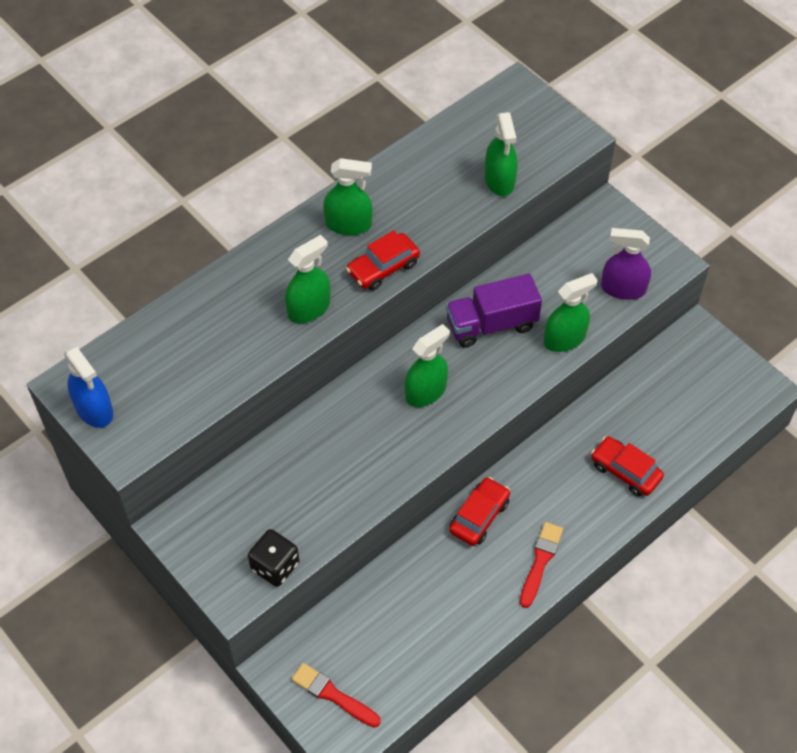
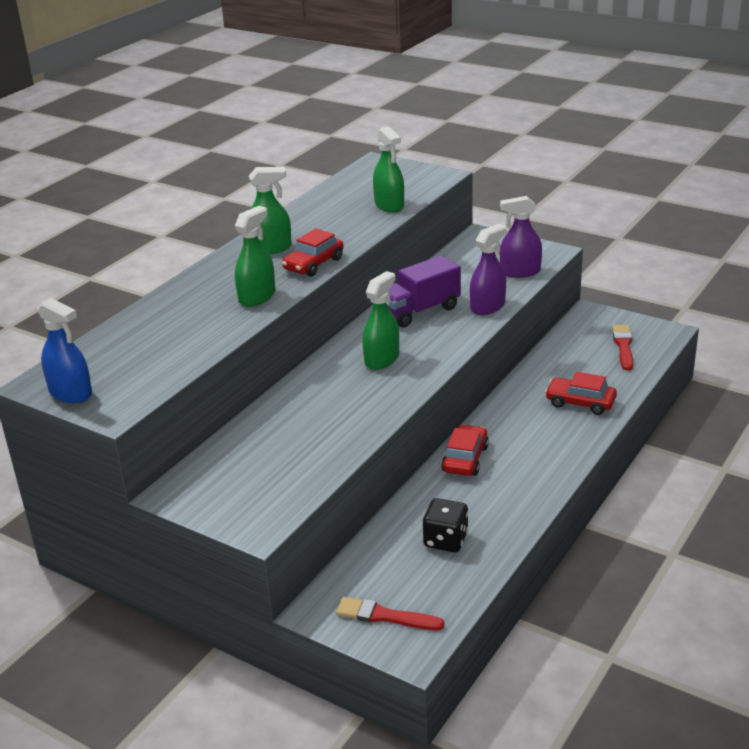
camera: 15 degrees left, 25 degrees down
black dice [248,529,299,587] -> black dice moved to [423,498,468,552]
red brush [520,522,563,608] -> red brush moved to [612,325,633,371]
green spray bottle [544,273,598,352] -> purple spray bottle [470,224,506,315]

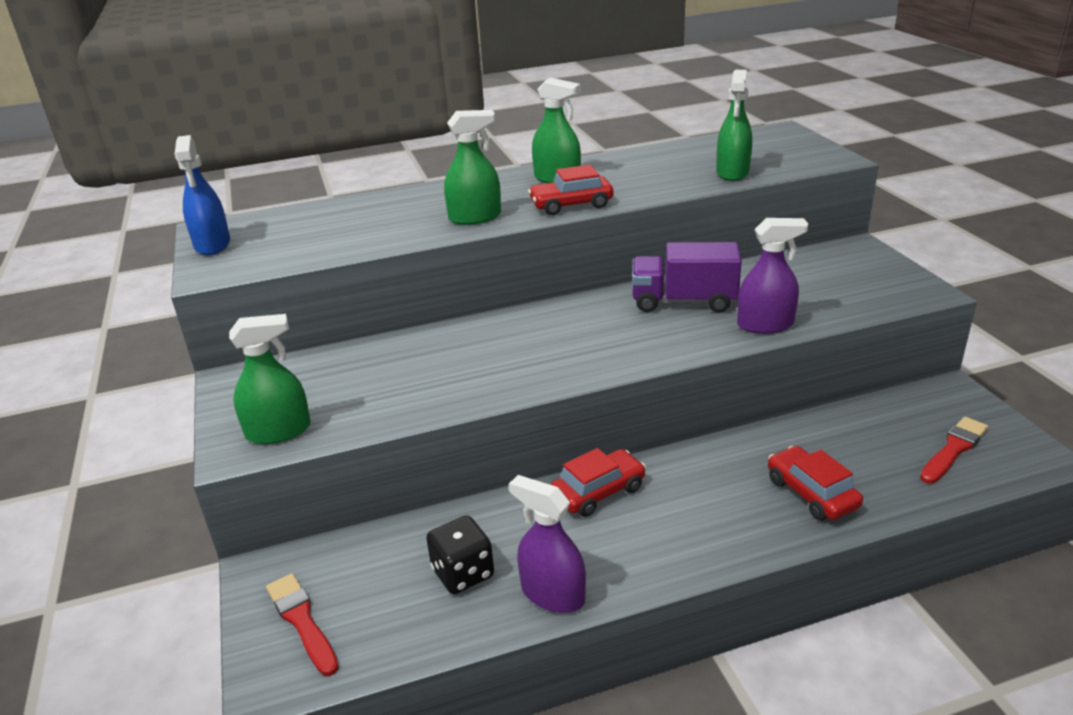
camera: 40 degrees right, 0 degrees up
green spray bottle [362,271,399,370] -> green spray bottle moved to [229,314,311,444]
purple spray bottle [500,196,542,278] -> purple spray bottle moved to [509,475,586,613]

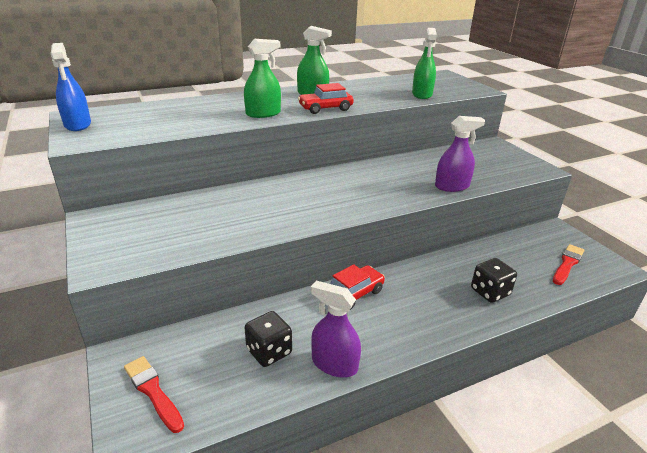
camera: 10 degrees left, 0 degrees up
green spray bottle [229,314,311,444] -> none
purple truck [632,242,742,313] -> none
red car [768,446,863,521] -> black dice [471,258,517,303]

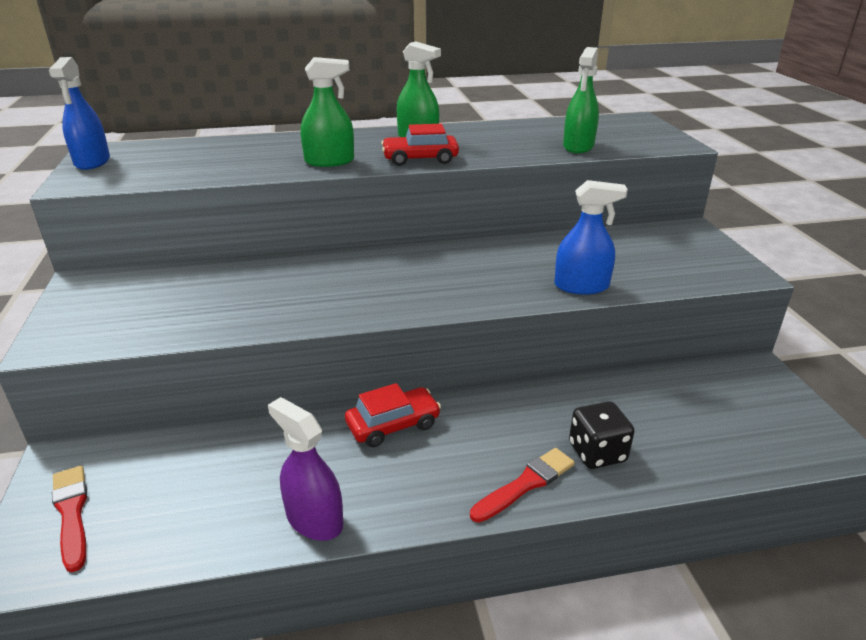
camera: 15 degrees right, 0 degrees up
black dice [245,311,292,367] -> none
purple spray bottle [435,116,485,192] -> blue spray bottle [554,180,628,295]
red brush [553,244,585,285] -> red brush moved to [470,448,575,523]

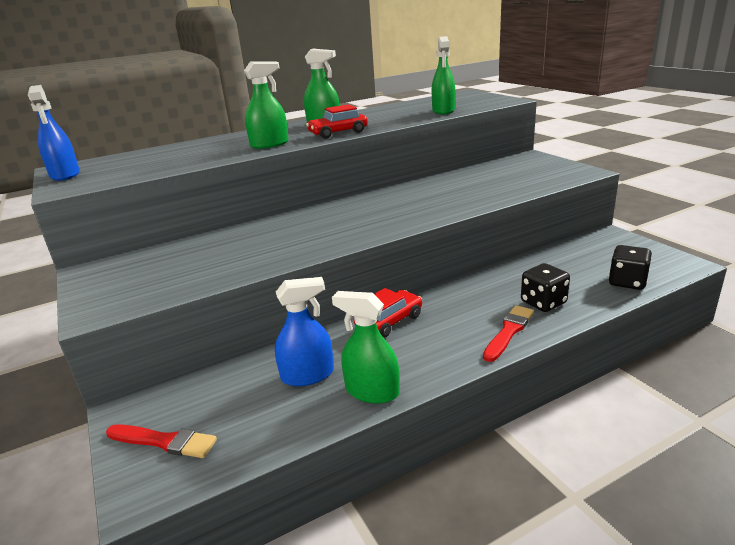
camera: 15 degrees left, 5 degrees down
red brush [52,466,87,572] -> red brush turned 150 degrees clockwise [106,424,217,458]
purple spray bottle [268,397,343,541] -> green spray bottle [332,291,399,404]
blue spray bottle [554,180,628,295] -> blue spray bottle moved to [275,277,334,386]
none -> black dice [609,245,652,290]

